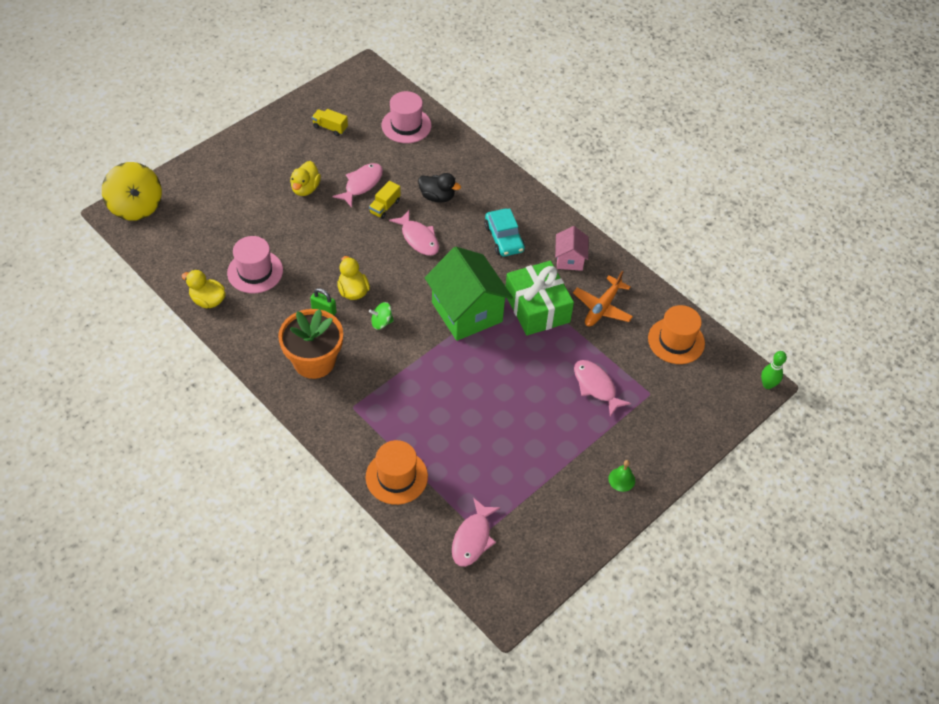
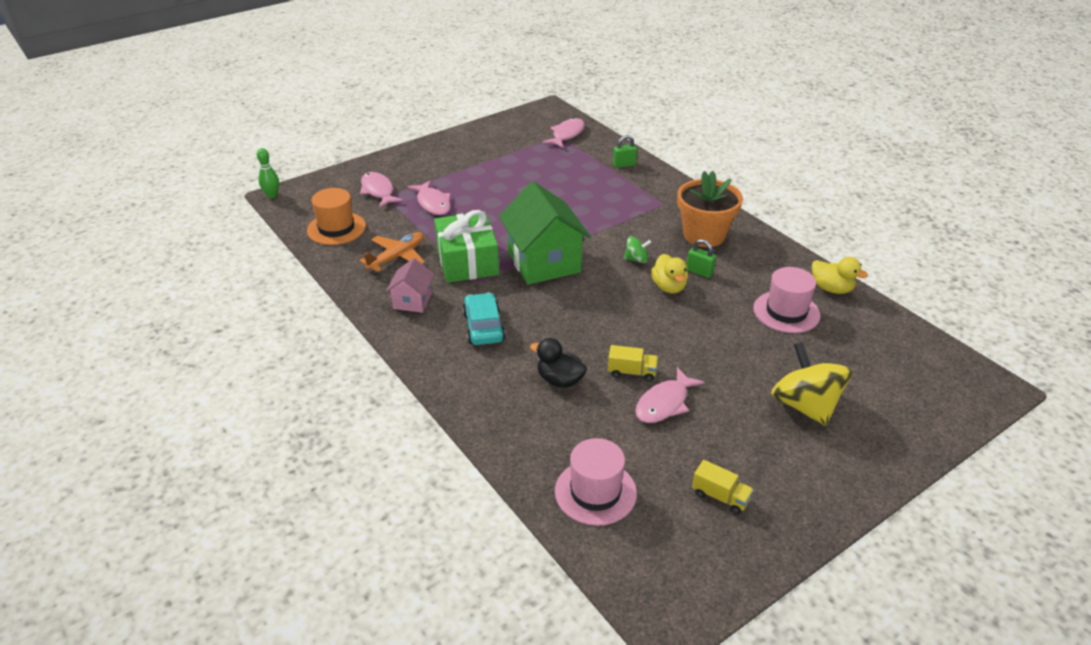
camera: 170 degrees left, 15 degrees down
yellow spinning top [102,162,162,221] -> yellow spinning top moved to [771,342,852,426]
yellow duck [290,161,321,196] -> none
orange hat [366,440,428,505] -> green padlock [613,135,637,168]
yellow truck [369,181,401,219] -> yellow truck turned 60 degrees clockwise [608,345,658,381]
pink fish [389,210,439,256] -> pink fish moved to [360,172,403,208]
green bell [608,460,635,492] -> none

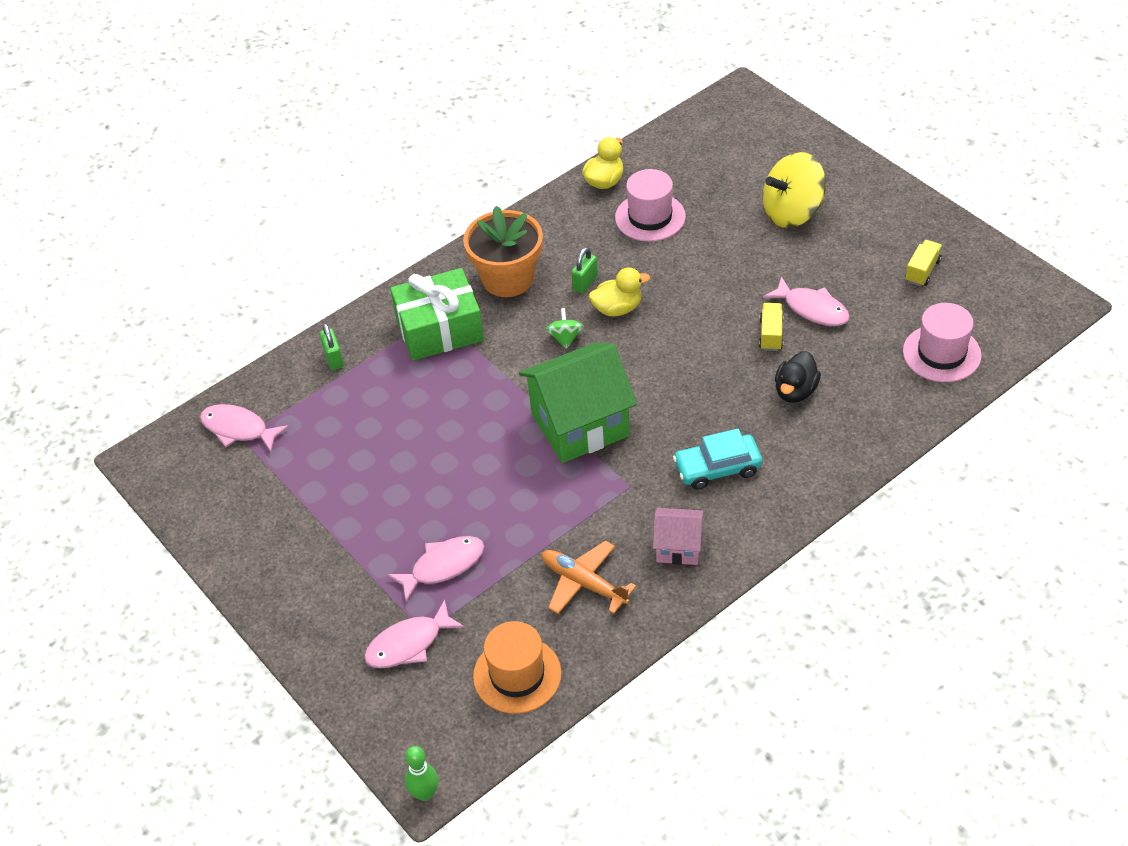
camera: 90 degrees left, 10 degrees up
green gift [434,210,499,283] -> green gift moved to [390,268,484,361]

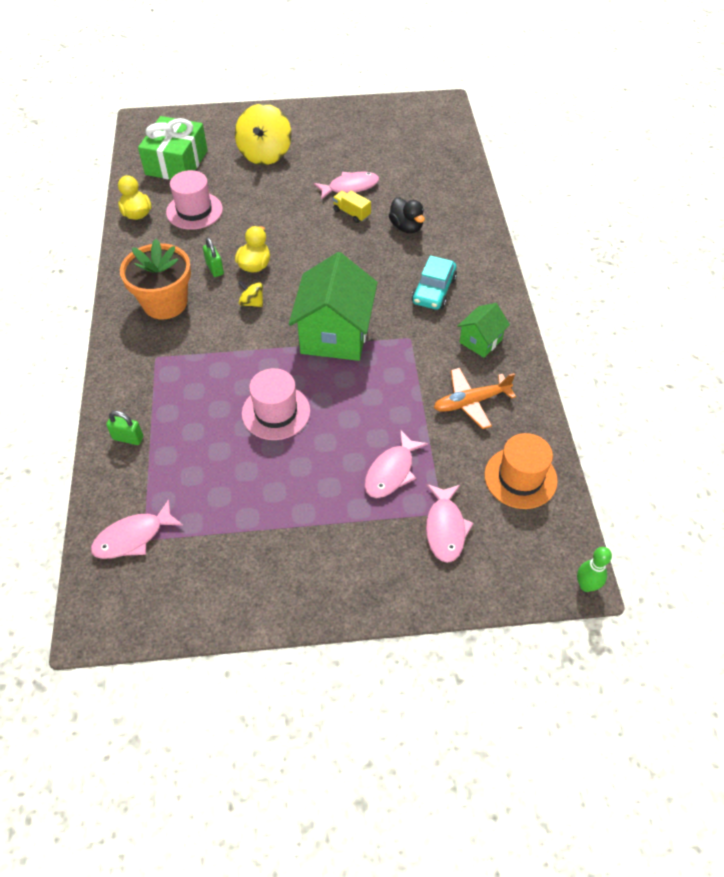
camera: 60 degrees left, 5 degrees up
pink fish [387,536,484,602] -> pink fish turned 150 degrees counterclockwise [364,430,428,498]
green gift [390,268,484,361] -> green gift moved to [138,116,208,180]
green spinning top [546,308,584,349] -> yellow spinning top [238,281,263,307]
pink house [653,508,704,565] -> green house [457,303,510,358]
pink hat [903,303,982,382] -> pink hat moved to [242,368,310,440]
yellow truck [905,240,942,286] -> none

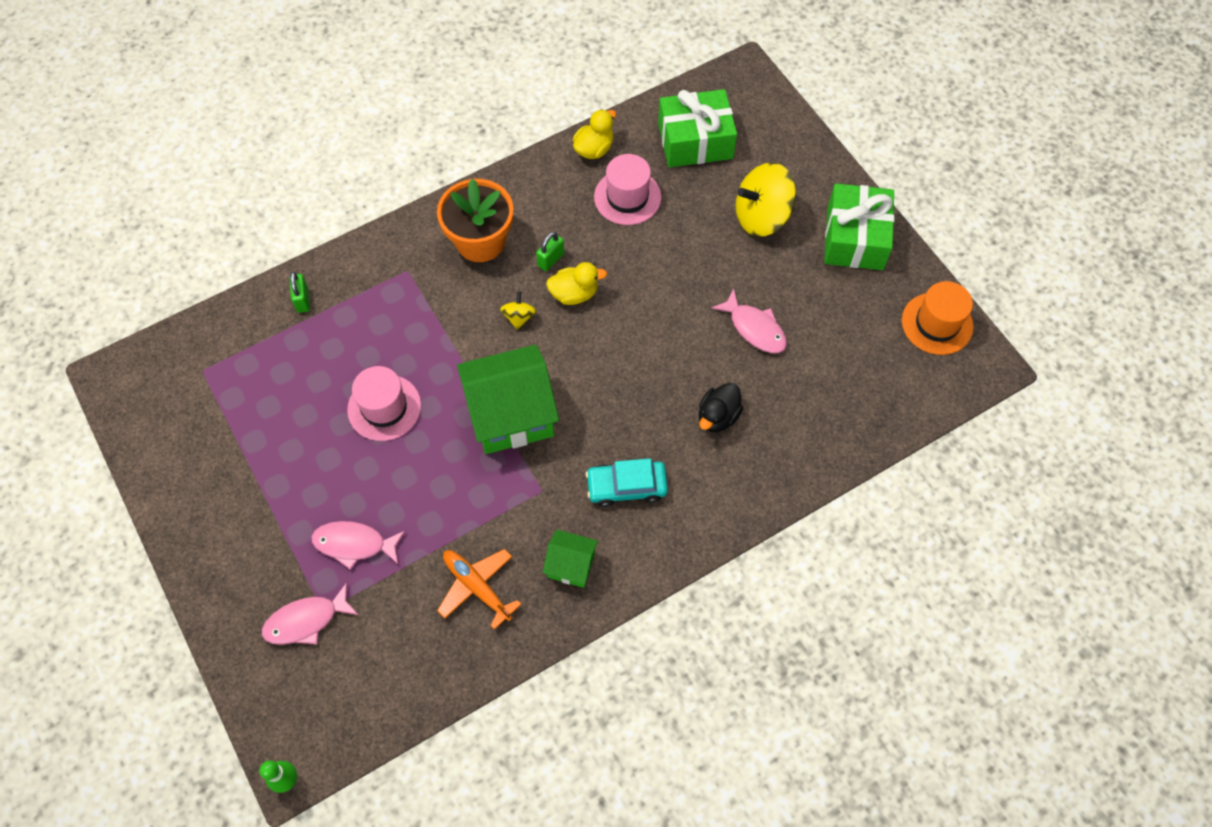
camera: 65 degrees right, 10 degrees up
pink fish [91,499,183,559] -> none
yellow truck [333,191,371,223] -> none
orange hat [485,433,558,509] -> orange hat moved to [902,281,974,355]
none -> green gift [824,183,895,270]

